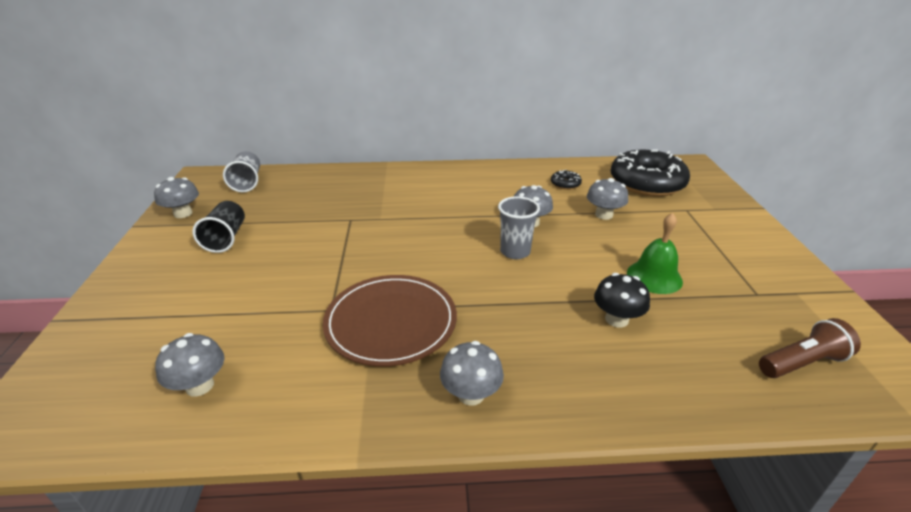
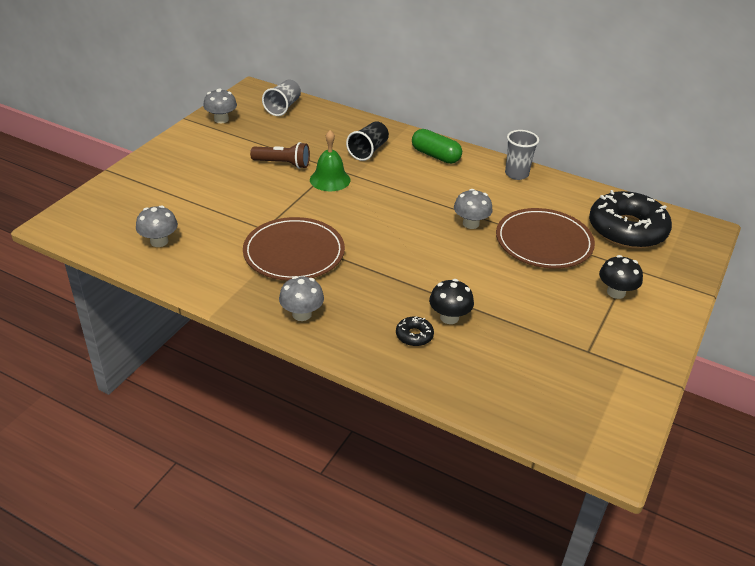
camera: 30 degrees right, 5 degrees up
black cup [192,201,245,253] -> black cup moved to [346,121,389,161]
grey cup [498,196,540,259] -> grey cup moved to [505,130,539,180]
black donut [551,169,582,190] -> black donut moved to [396,316,434,346]
grey mushroom [587,178,628,220] -> brown plate [496,208,595,269]
green bell [627,213,683,294] -> green bell moved to [310,130,351,191]
brown flashlight [759,318,861,378] -> brown flashlight moved to [250,142,310,169]
none -> green capsule [412,129,462,164]
none -> black mushroom [599,255,643,299]

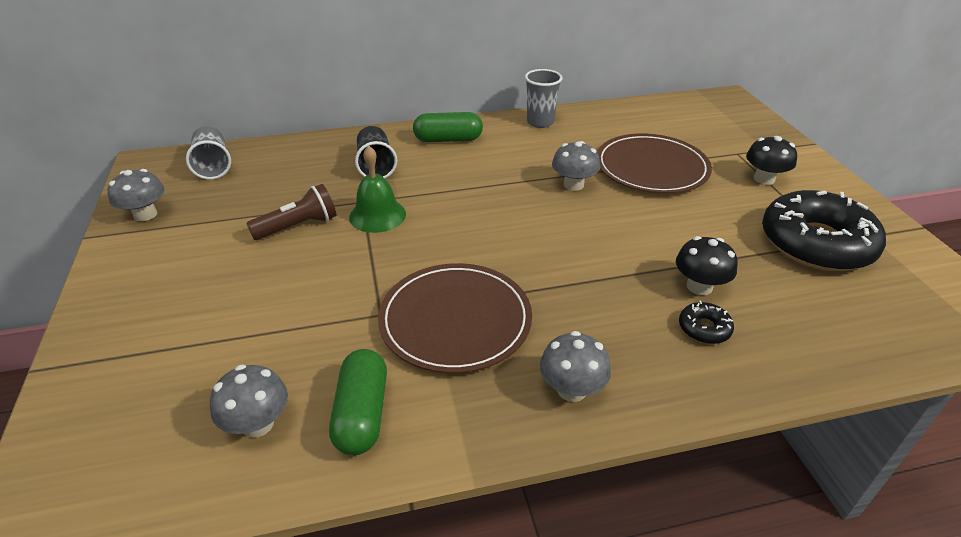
camera: 40 degrees left, 0 degrees up
black donut [589,190,672,249] -> black donut moved to [762,190,886,271]
none -> green capsule [329,349,387,455]

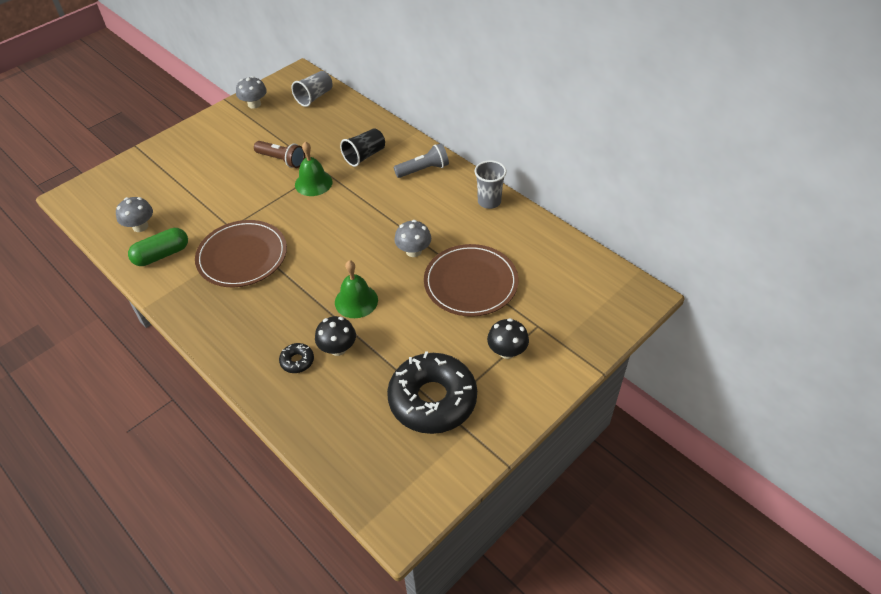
camera: 60 degrees right, 10 degrees up
green capsule [413,112,483,142] -> grey flashlight [394,143,449,178]
grey mushroom [540,331,611,402] -> none
none -> green bell [335,260,378,318]

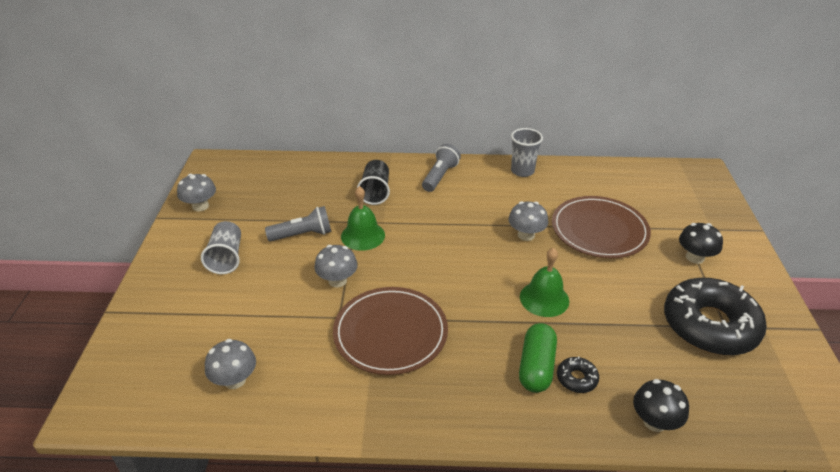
camera: 45 degrees left, 10 degrees down
green capsule [128,228,188,266] -> green capsule moved to [519,323,557,393]
brown flashlight [254,141,305,168] -> grey flashlight [265,206,331,242]
grey cup [291,71,333,107] -> grey cup moved to [201,221,241,274]
black mushroom [315,316,356,356] -> black mushroom moved to [633,379,689,432]
none -> grey mushroom [314,245,358,287]

